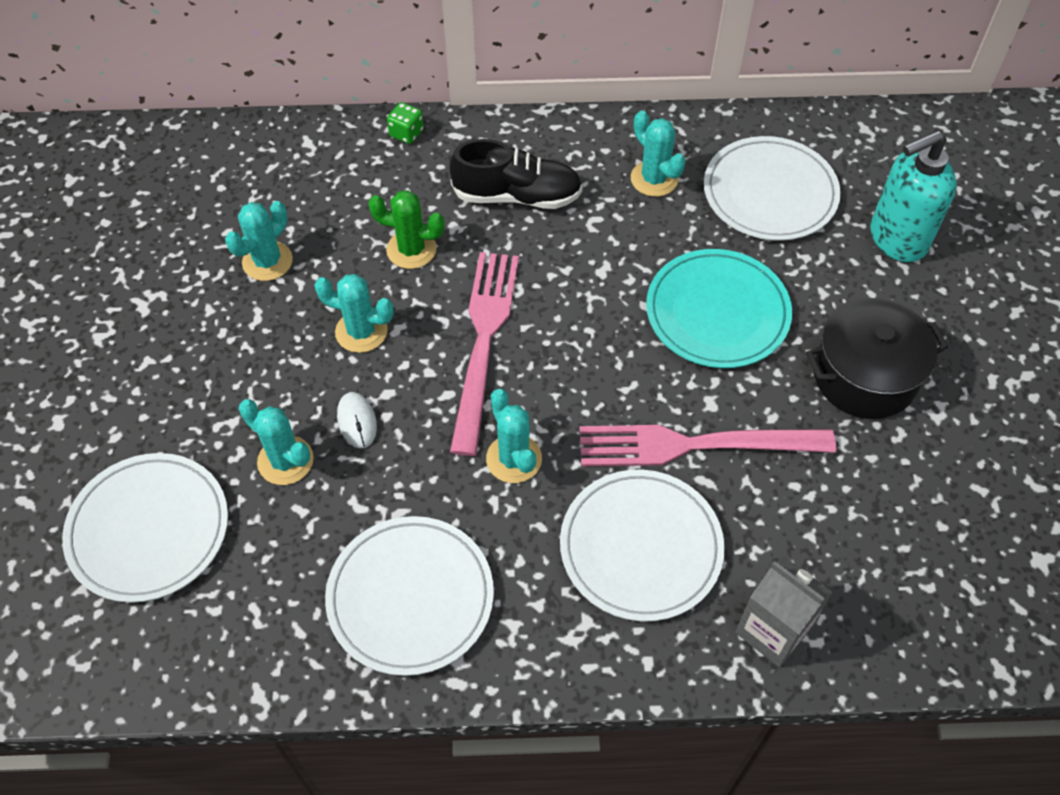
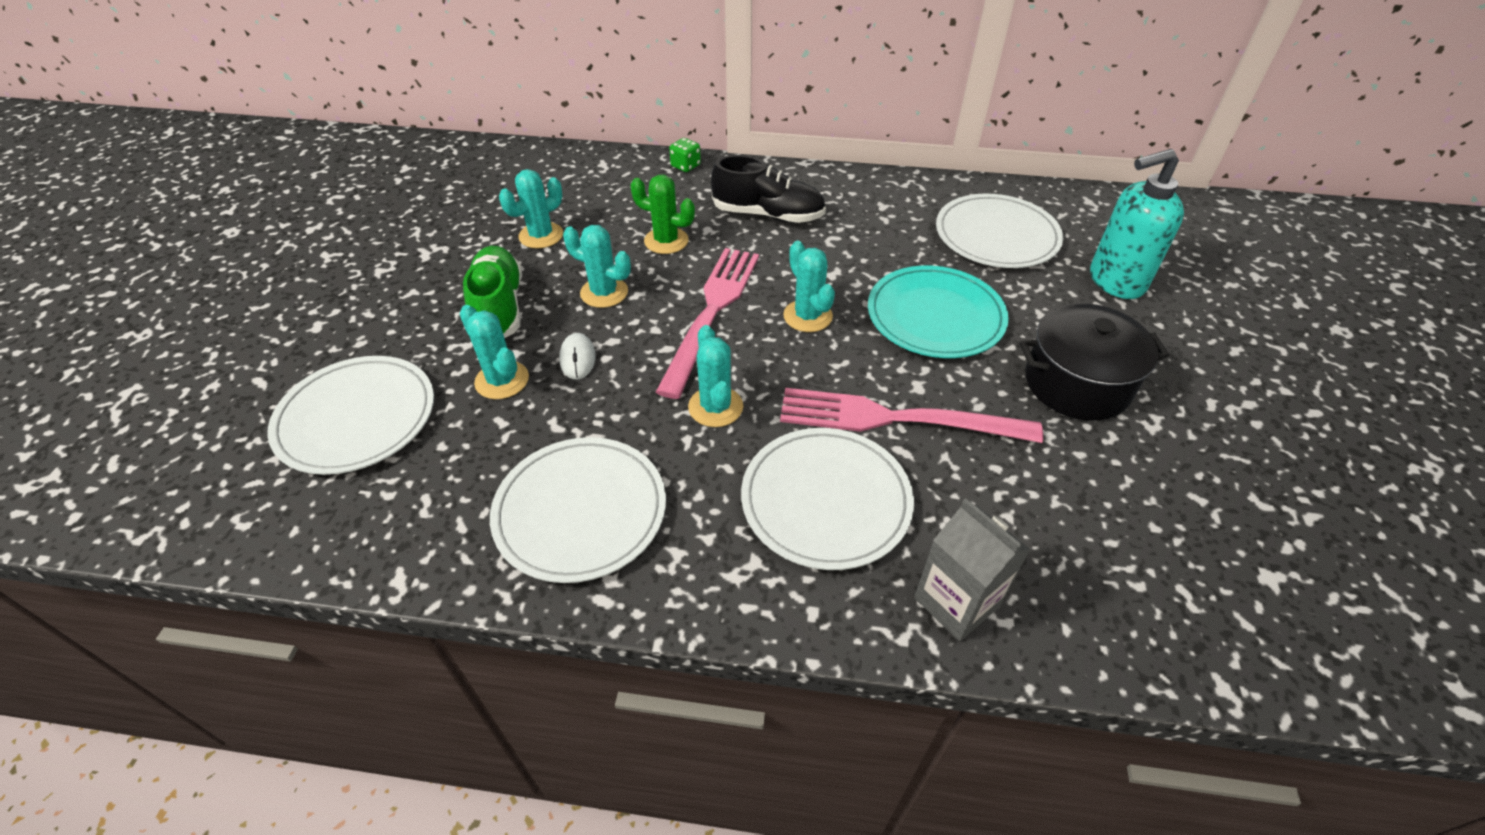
camera: 10 degrees right, 10 degrees down
turquoise cactus [631,110,686,197] -> turquoise cactus moved to [783,241,835,332]
none -> green shoe [463,246,522,338]

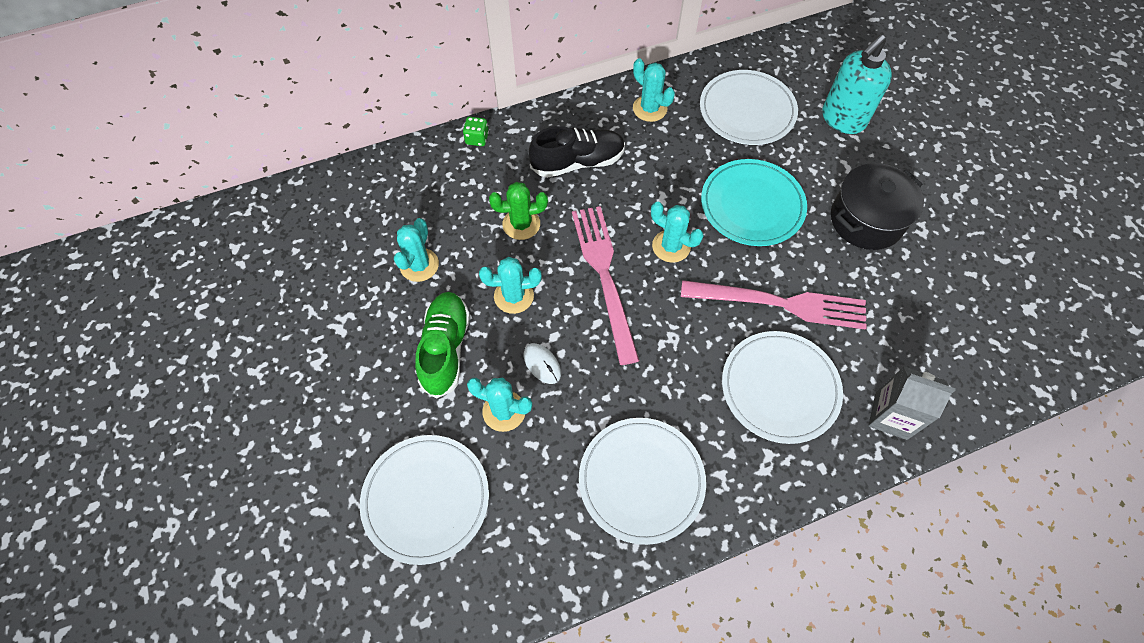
camera: 30 degrees left, 15 degrees up
green shoe [463,246,522,338] -> green shoe turned 45 degrees clockwise [415,292,470,399]
turquoise cactus [688,325,743,427] -> turquoise cactus moved to [633,58,675,122]
pink fork [780,388,1043,443] -> pink fork turned 150 degrees counterclockwise [681,280,867,329]

